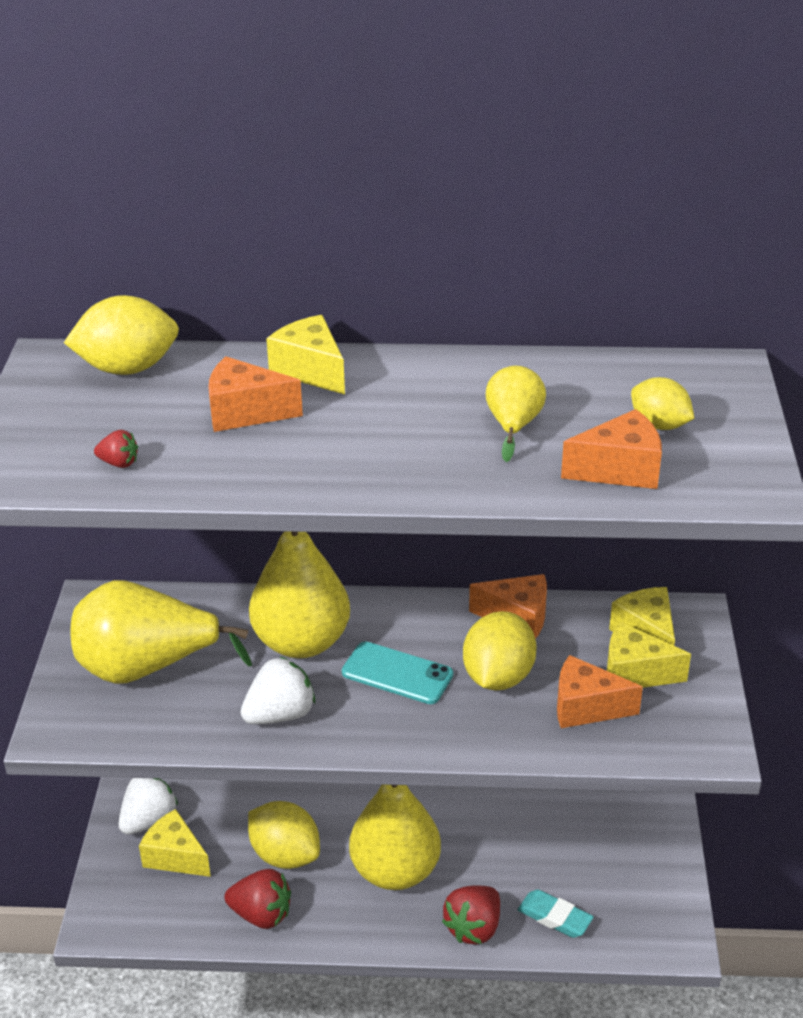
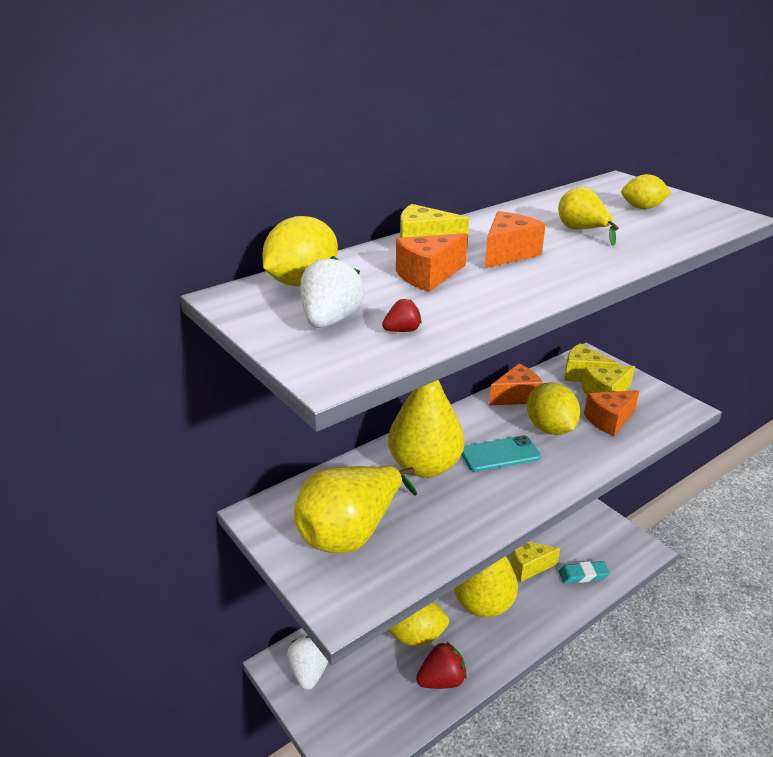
camera: 40 degrees left, 5 degrees down
yellow cheese [139,809,211,877] -> yellow cheese moved to [511,542,560,582]
white strawberry [241,657,315,724] -> white strawberry moved to [300,256,364,328]
red strawberry [442,885,500,945] -> none
orange cheese [561,409,662,489] -> orange cheese moved to [485,211,546,268]

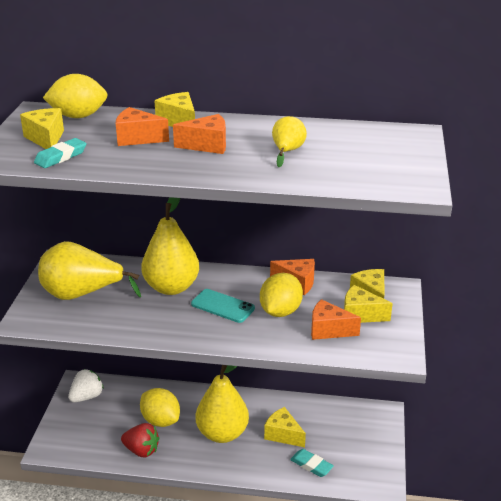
camera: 45 degrees right, 0 degrees up
white strawberry [300,256,364,328] -> yellow cheese [20,108,64,149]
red strawberry [382,299,422,332] -> turquoise eraser [34,138,86,168]
yellow lemon [621,174,671,209] -> none

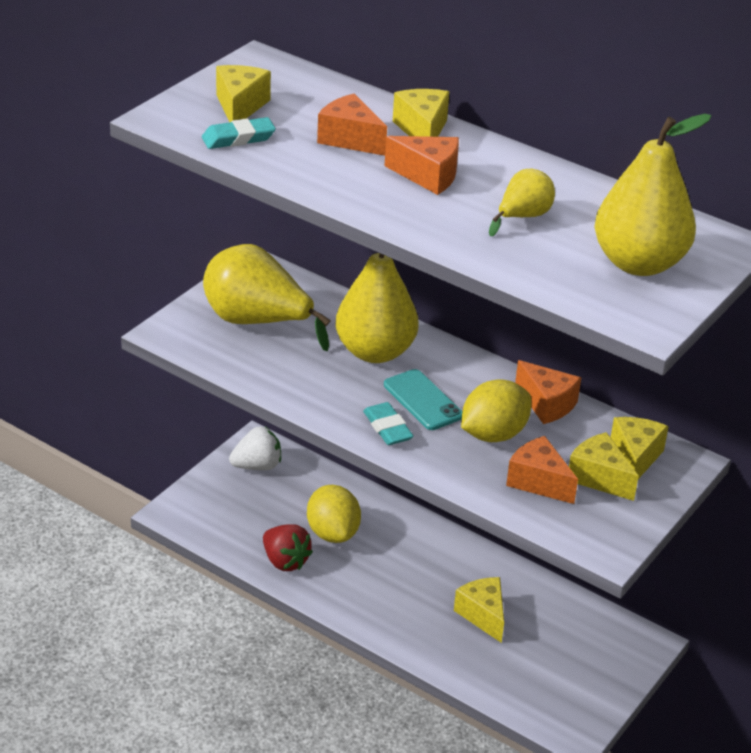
camera: 25 degrees right, 5 degrees up
yellow lemon [43,74,108,118] -> none
yellow pear [196,365,249,443] -> yellow pear moved to [595,114,711,276]
turquoise eraser [290,449,334,477] -> turquoise eraser moved to [363,402,414,445]

